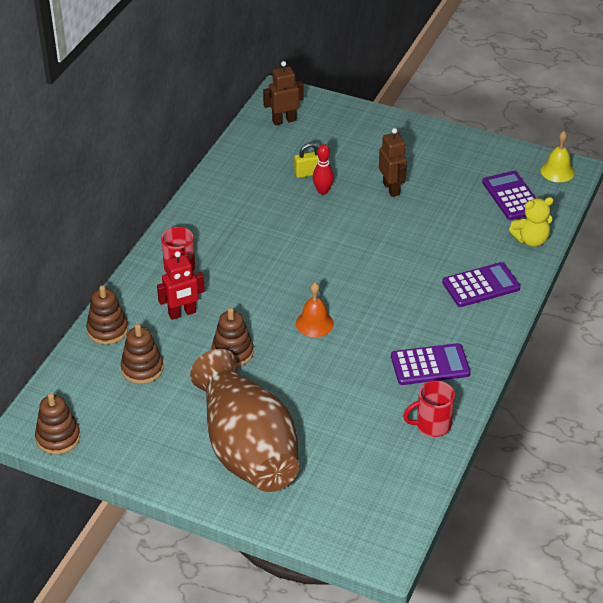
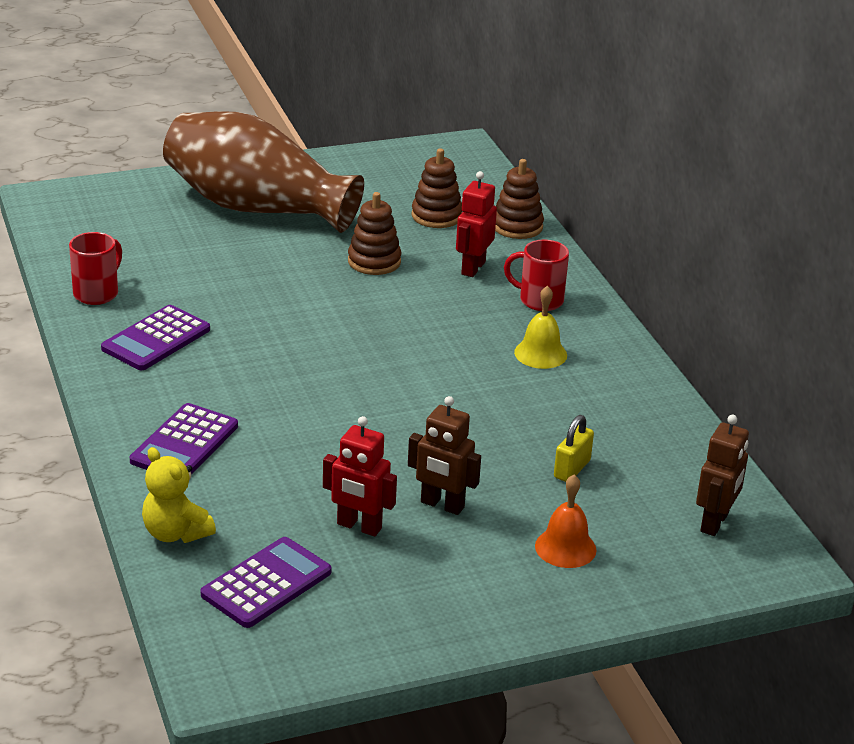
camera: 135 degrees right, 10 degrees down
brown stacking toy [35,393,80,455] -> none
orange bell [296,283,334,337] -> orange bell moved to [535,475,597,568]
red bowling pin [313,144,334,195] -> none
purple calculator [482,171,536,220] -> purple calculator turned 75 degrees counterclockwise [201,537,331,628]
yellow teddy bear [509,197,554,247] -> yellow teddy bear turned 75 degrees counterclockwise [142,447,216,543]
yellow bell [541,131,575,182] -> yellow bell moved to [514,286,567,369]
none -> red robot [323,416,397,536]

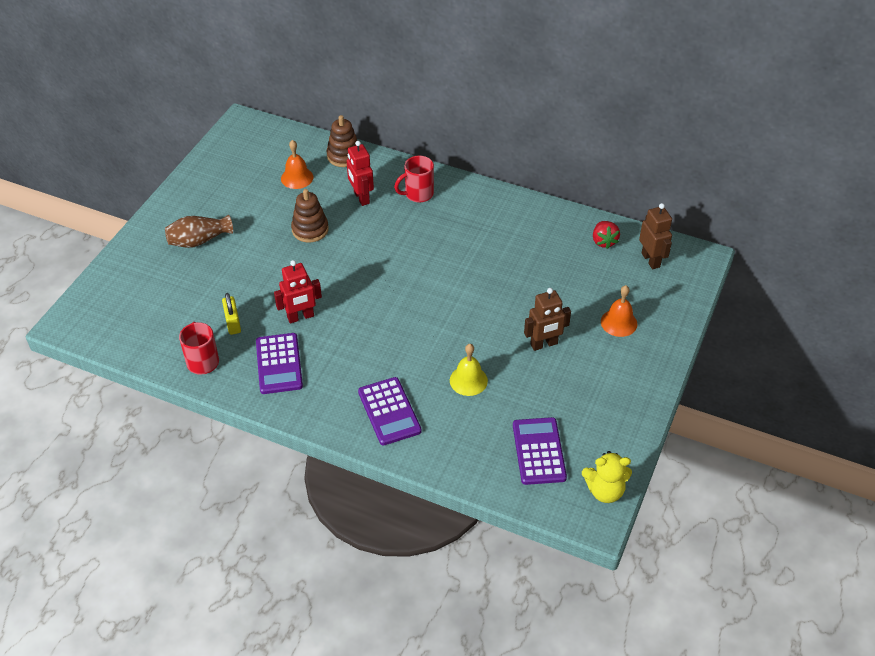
camera: 45 degrees left, 15 degrees up
yellow teddy bear [142,447,216,543] -> yellow teddy bear moved to [582,451,632,503]
brown vase [163,111,364,233] -> brown vase [165,215,233,248], size x0.45
red robot [323,416,397,536] -> red robot moved to [274,260,322,323]
brown stacking toy [412,148,462,228] -> orange bell [281,140,313,189]
yellow bell [514,286,567,369] -> yellow bell moved to [450,344,488,396]
yellow padlock [554,415,594,482] -> yellow padlock moved to [222,293,241,335]
none -> red strawberry [593,221,620,249]

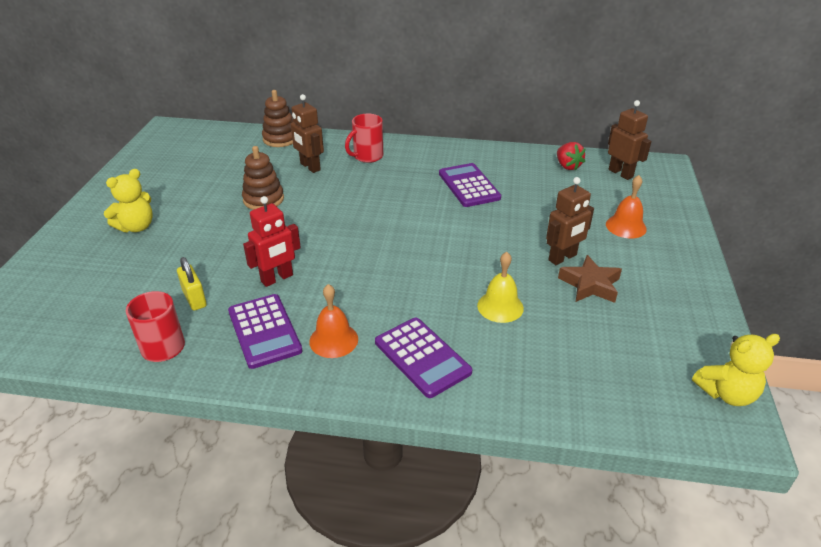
camera: 15 degrees left, 10 degrees down
brown vase [165,215,233,248] -> yellow teddy bear [104,169,153,232]
orange bell [281,140,313,189] -> orange bell moved to [309,284,358,358]
red robot [347,141,374,206] -> brown robot [290,94,324,173]
purple calculator [513,417,567,485] -> purple calculator moved to [439,163,501,207]
none -> brown star [558,255,622,303]

